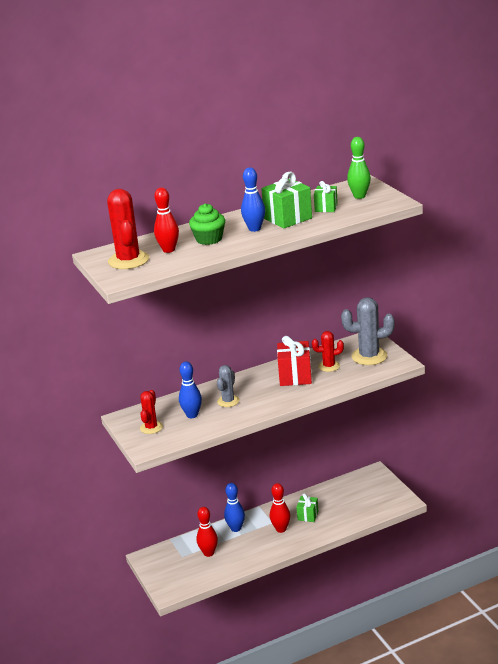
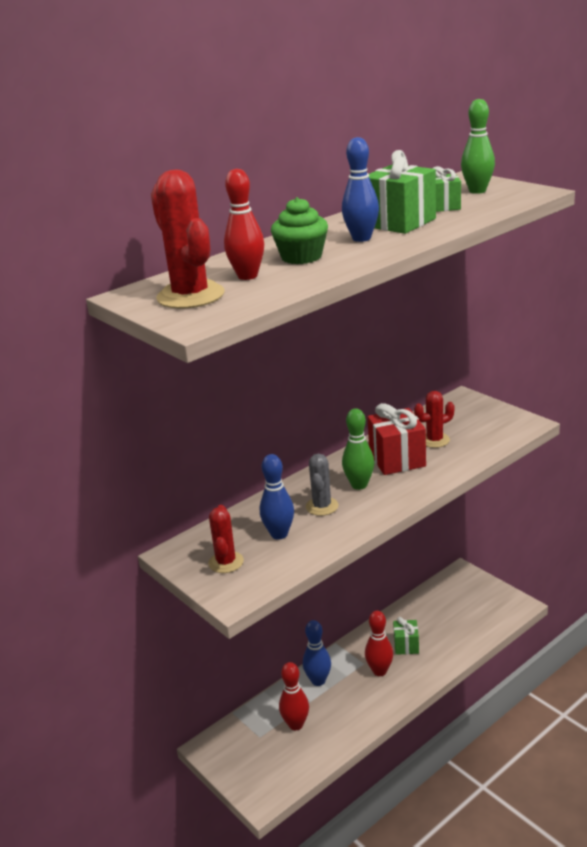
camera: 15 degrees left, 0 degrees up
grey cactus [341,297,395,365] -> none
none -> green bowling pin [342,408,374,490]

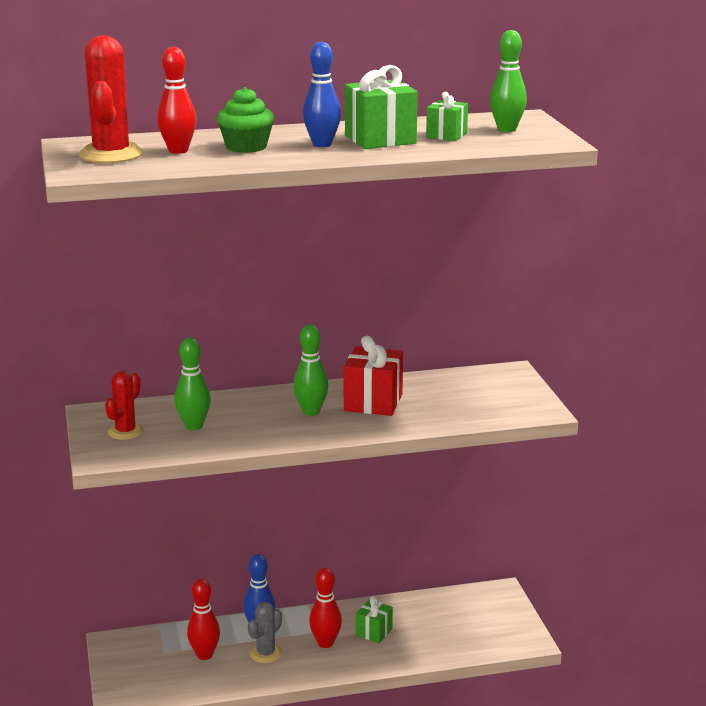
camera: 25 degrees right, 5 degrees down
blue bowling pin [260,454,294,540] -> green bowling pin [175,337,211,430]
grey cactus [306,453,339,516] -> grey cactus moved to [248,602,282,663]
red cactus [414,391,455,448] -> none

